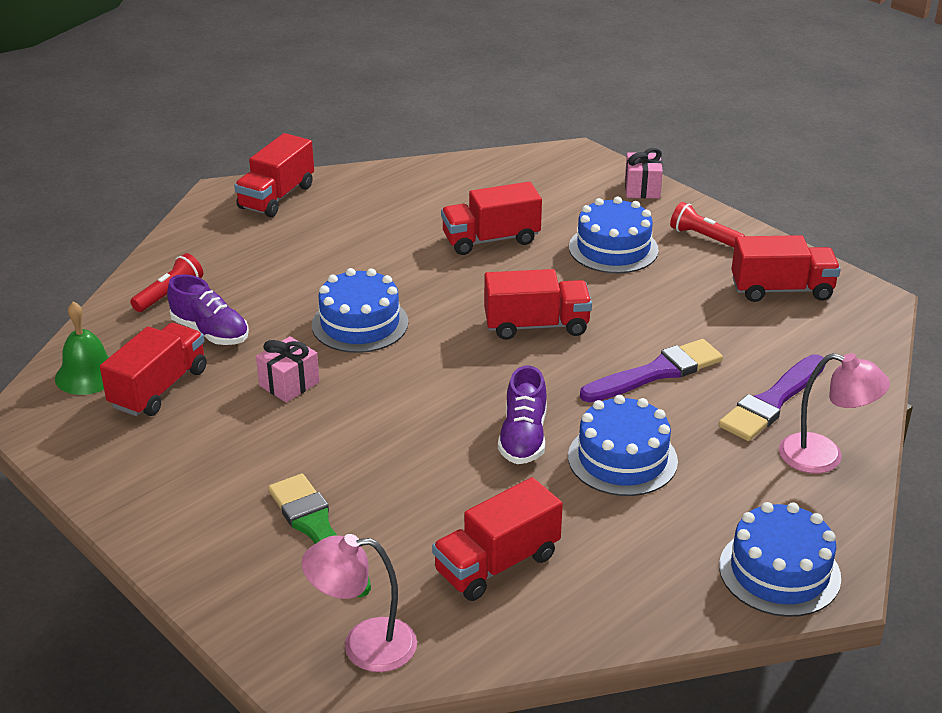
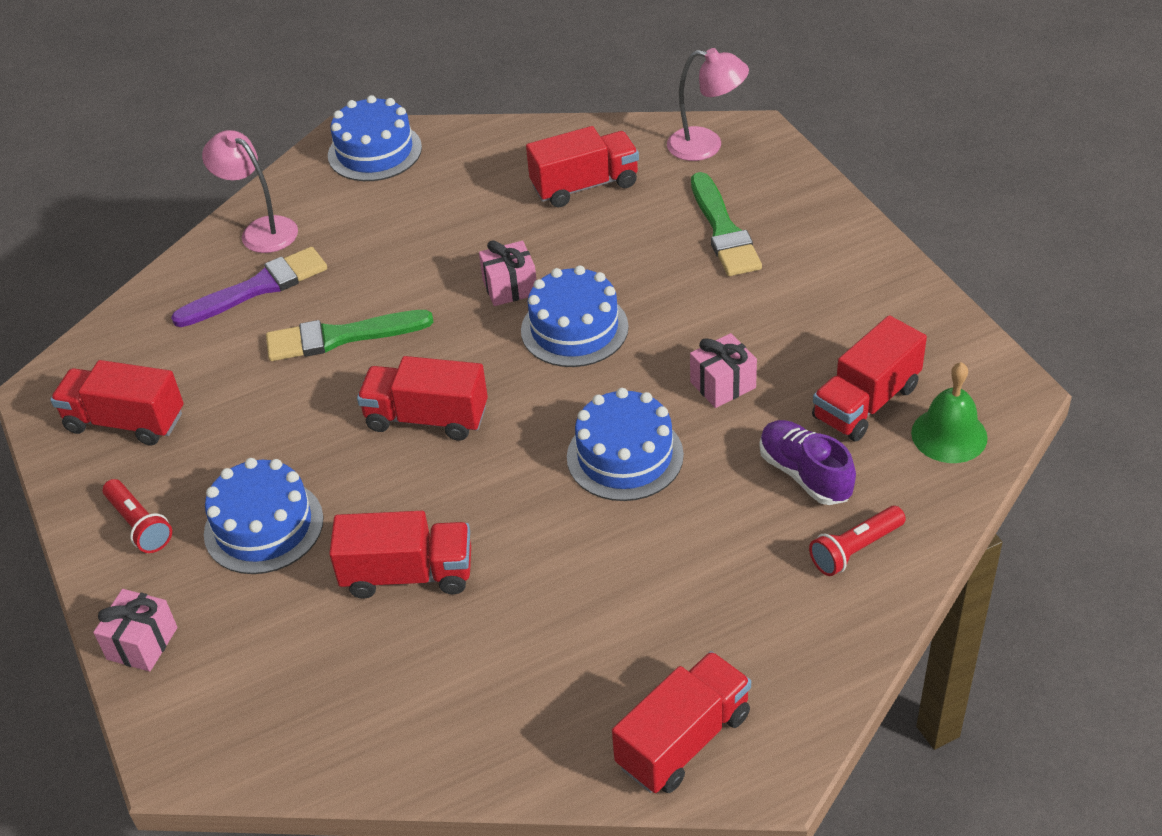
camera: 160 degrees left, 10 degrees up
purple shoe [498,365,546,464] -> pink gift [479,240,536,306]
blue cake [568,395,678,496] -> blue cake moved to [521,265,629,367]
purple brush [580,339,723,402] -> green brush [266,310,434,361]

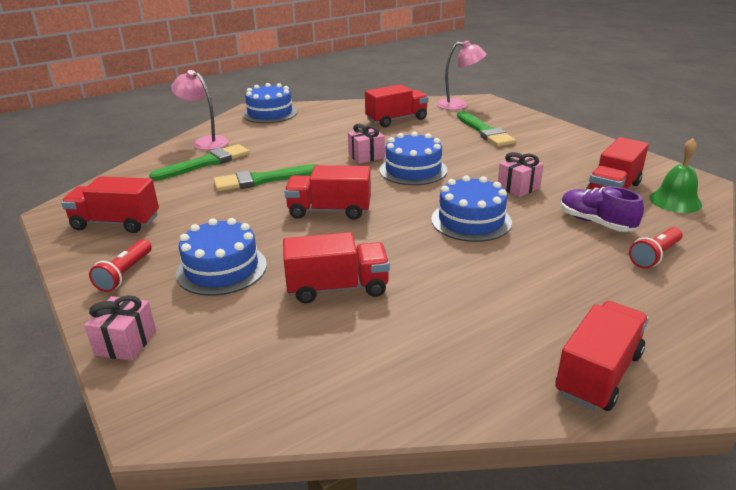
camera: 10 degrees left, 15 degrees down
red flashlight [103,479,172,553] -> red flashlight turned 60 degrees clockwise [89,239,152,292]
purple brush [171,247,327,327] -> green brush [149,144,250,181]

